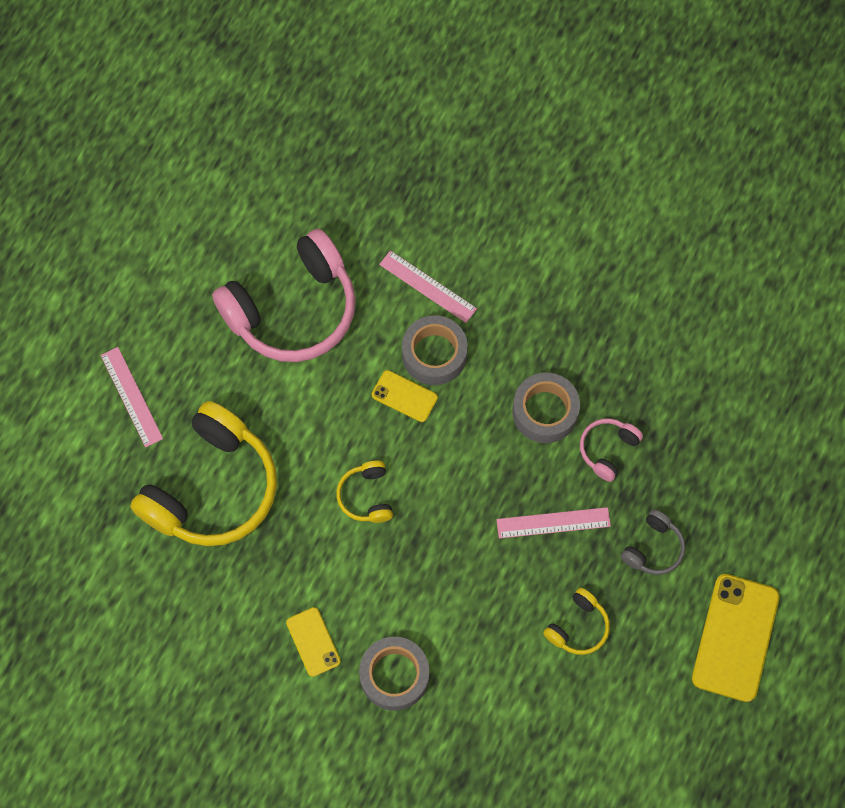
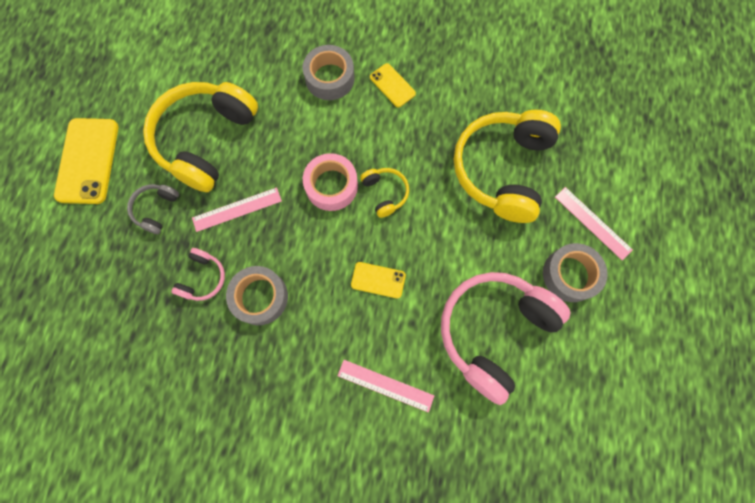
camera: 165 degrees right, 5 degrees up
grey tape [402,315,468,385] -> grey tape moved to [543,243,608,302]
yellow headphones [543,588,610,655] -> yellow headphones [143,82,258,192], size x2.25
none -> pink tape [303,153,358,211]

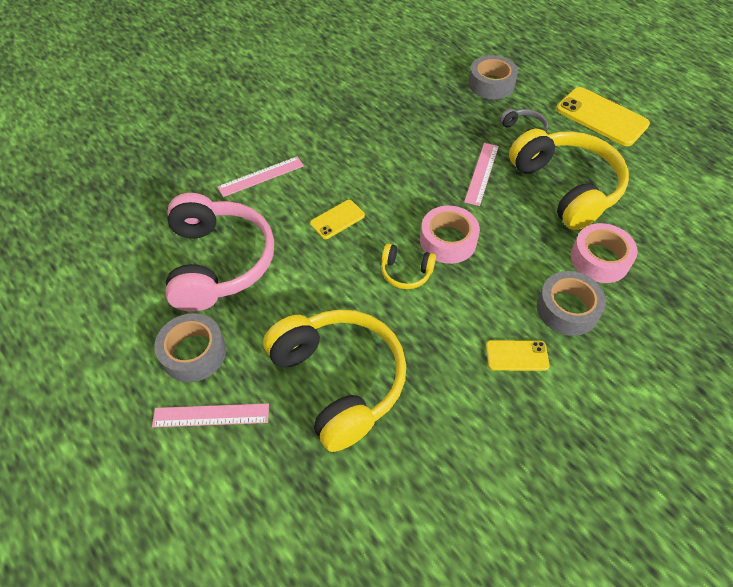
camera: 130 degrees right, 20 degrees down
pink headphones [171,248,225,301] -> none
grey tape [226,266,288,325] -> grey tape moved to [468,55,518,99]
none -> pink tape [571,223,638,283]

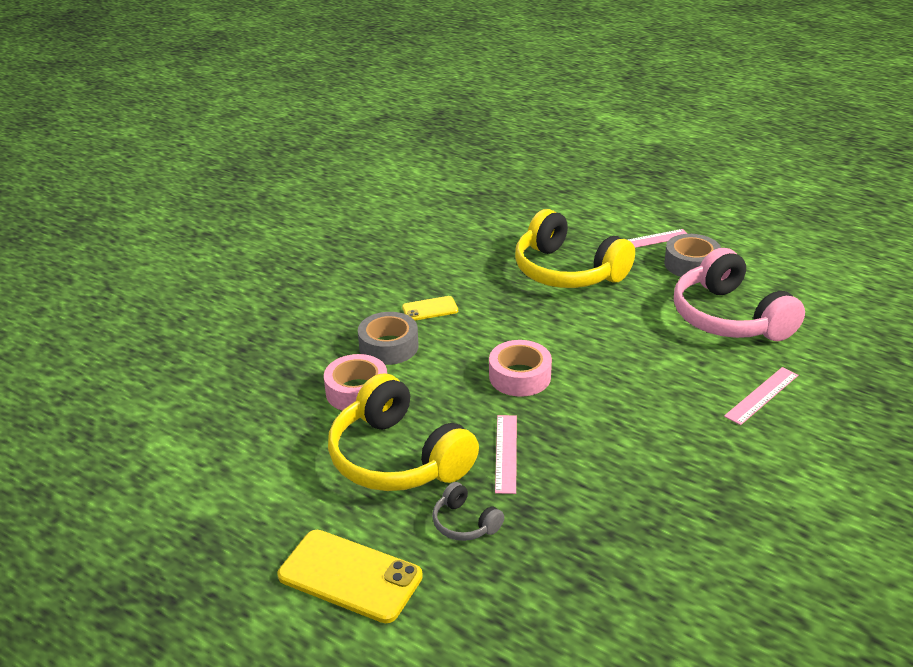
camera: 165 degrees right, 20 degrees down
yellow phone [310,200,365,239] -> none
yellow headphones [381,244,436,289] -> none
grey tape [468,55,518,99] -> none

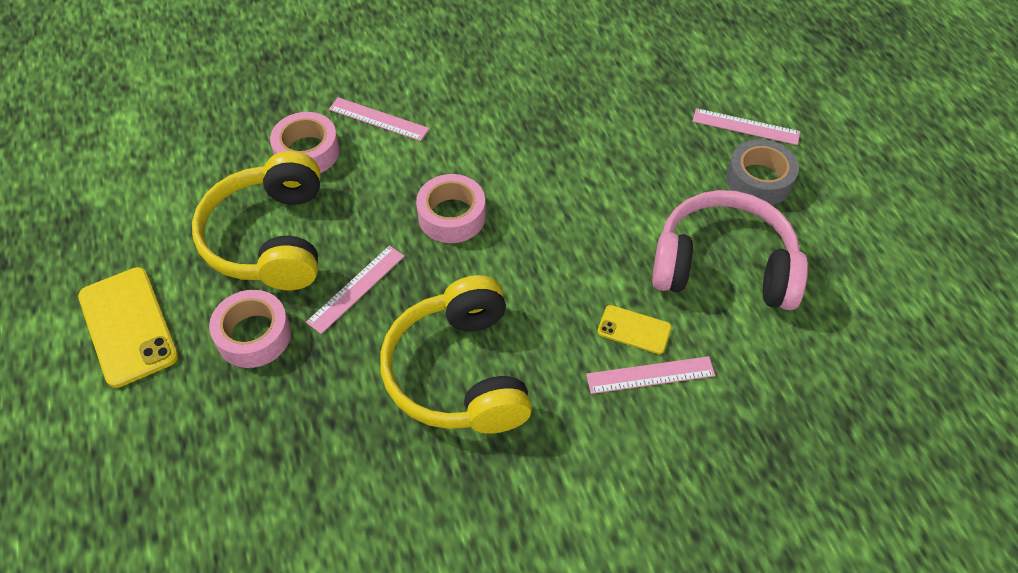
camera: 35 degrees right, 20 degrees up
grey tape [358,312,419,365] -> pink ruler [329,97,429,141]
yellow phone [402,296,458,321] -> yellow phone moved to [598,305,672,354]
grey headphones [432,482,504,541] -> pink tape [209,290,291,368]
yellow headphones [515,209,635,288] -> yellow headphones moved to [380,275,532,434]
pink headphones [674,248,805,341] -> pink headphones turned 90 degrees clockwise [652,190,808,310]

